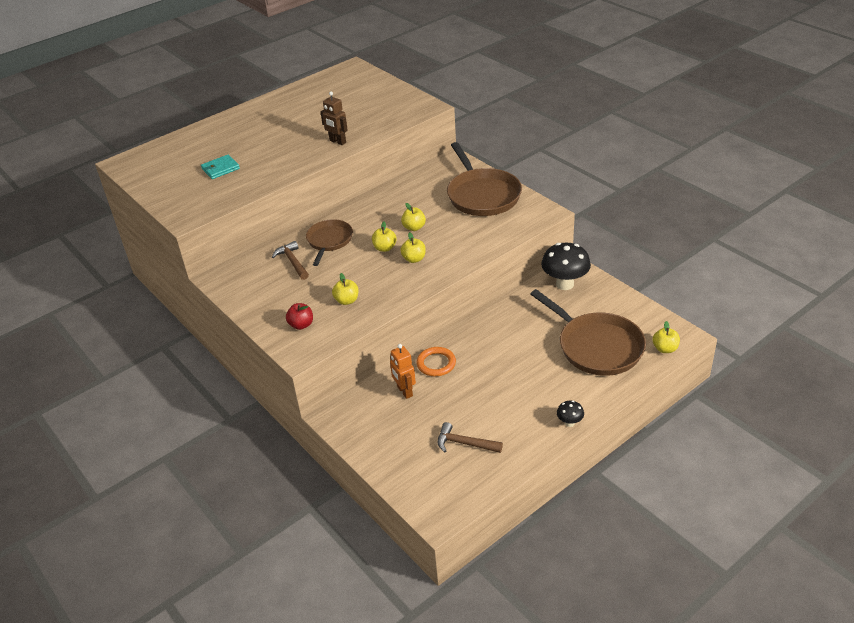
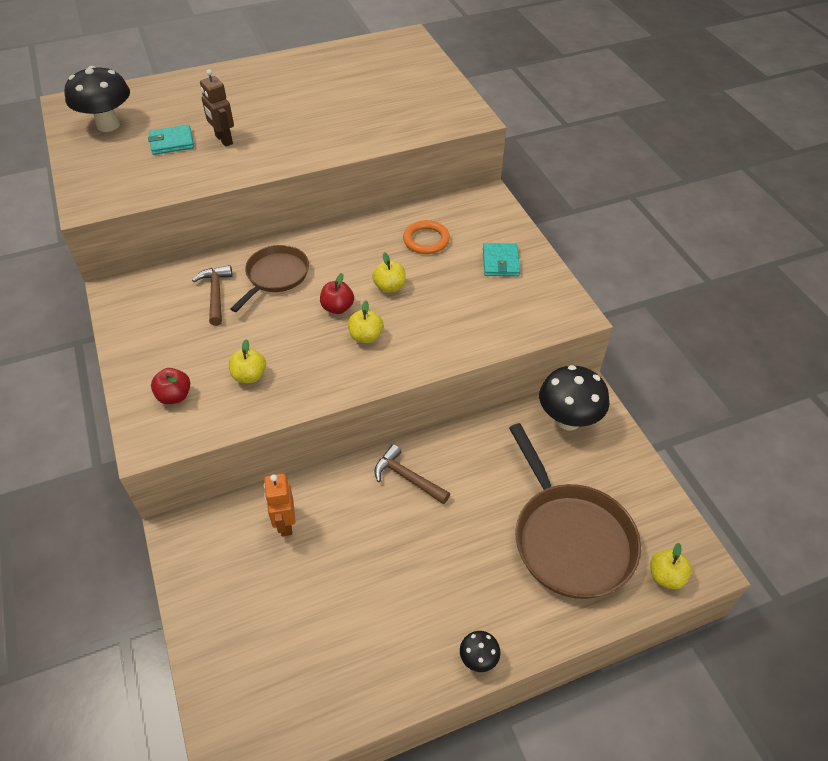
camera: 15 degrees right, 10 degrees up
brown robot [320,91,348,145] -> brown robot moved to [200,69,234,147]
yellow apple [372,222,397,252] -> red apple [320,273,354,314]
orange ring [416,347,456,376] -> orange ring moved to [403,220,450,254]
brown hammer [438,422,503,453] -> brown hammer moved to [374,444,450,504]
brown pan [447,142,522,216] -> turquoise wallet [483,243,520,276]
none -> black mushroom [65,66,130,132]

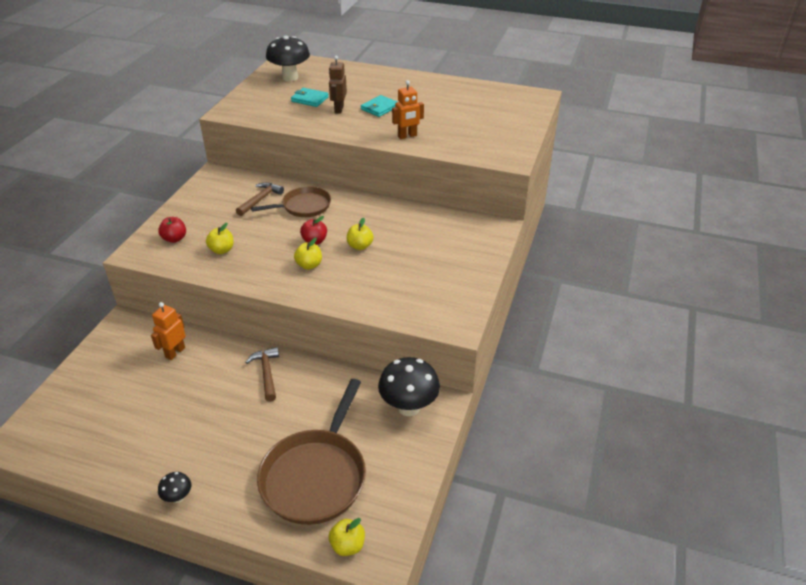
camera: 40 degrees right, 10 degrees down
orange ring [403,220,450,254] -> none
turquoise wallet [483,243,520,276] -> turquoise wallet moved to [361,95,397,117]
none -> orange robot [392,80,424,139]

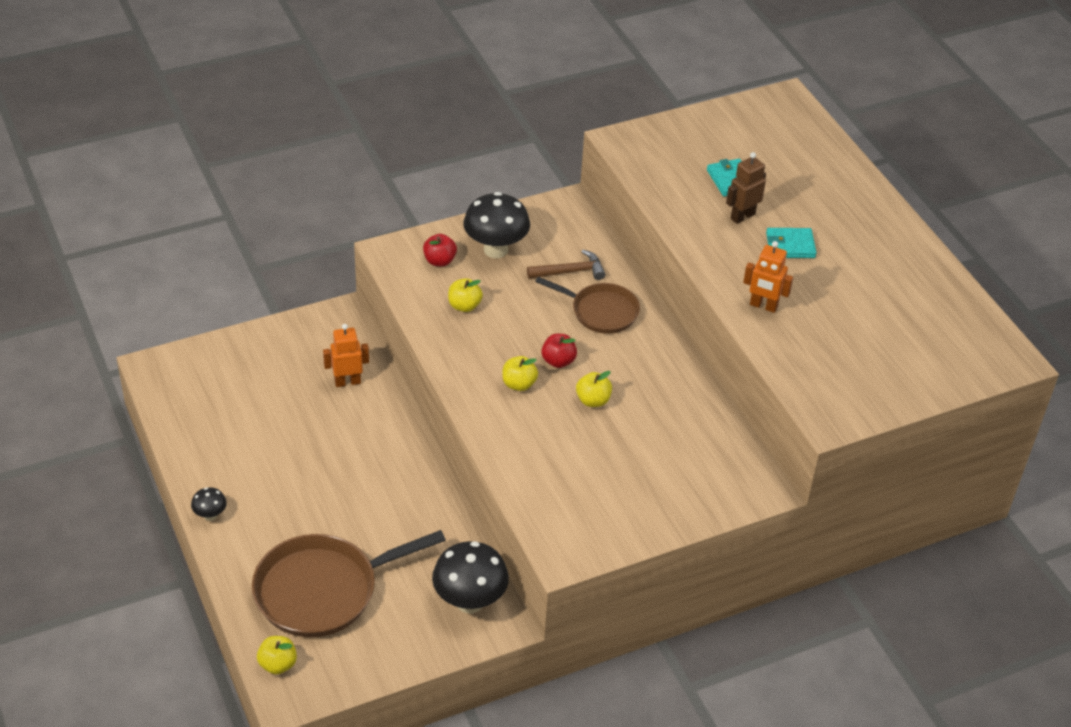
camera: 45 degrees right, 5 degrees up
brown hammer [245,347,279,402] -> none
black mushroom [266,36,310,81] -> black mushroom moved to [463,192,530,258]

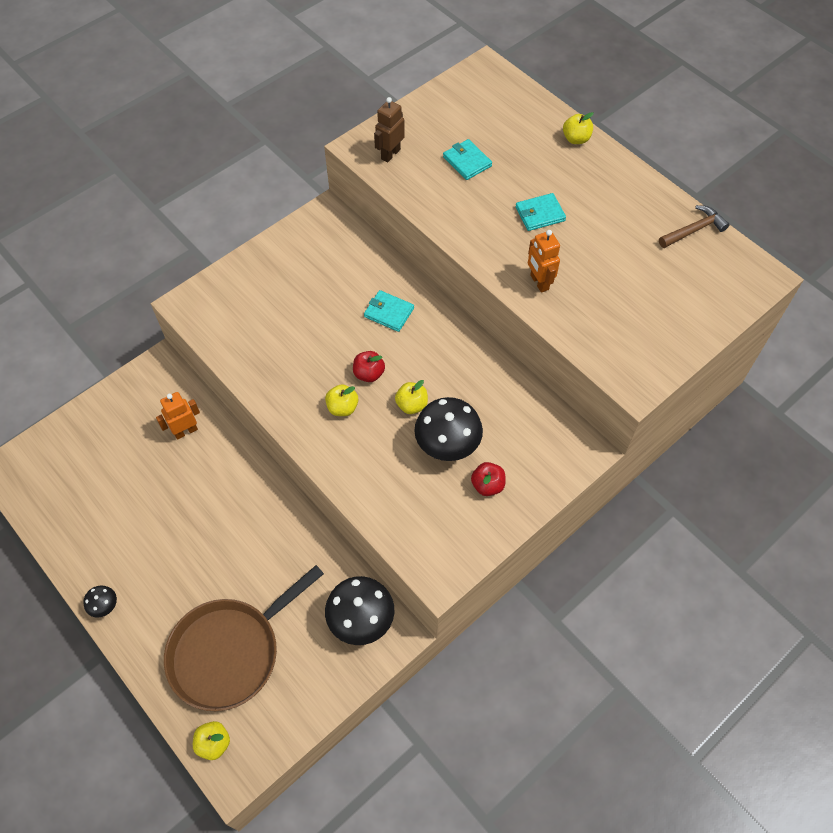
camera: 15 degrees left, 15 degrees up
red apple [423,234,457,267] -> red apple moved to [471,462,506,496]
yellow apple [448,278,483,312] -> yellow apple moved to [563,112,594,144]
black mushroom [463,192,530,258] -> black mushroom moved to [414,397,483,461]
brown hammer [527,250,606,280] -> brown hammer moved to [659,205,730,248]
brown pan [535,277,640,334] -> turquoise wallet [364,290,414,332]
brown robot [726,152,766,224] -> brown robot moved to [374,97,405,162]
orange robot [743,241,793,313] -> orange robot turned 60 degrees clockwise [528,230,560,293]

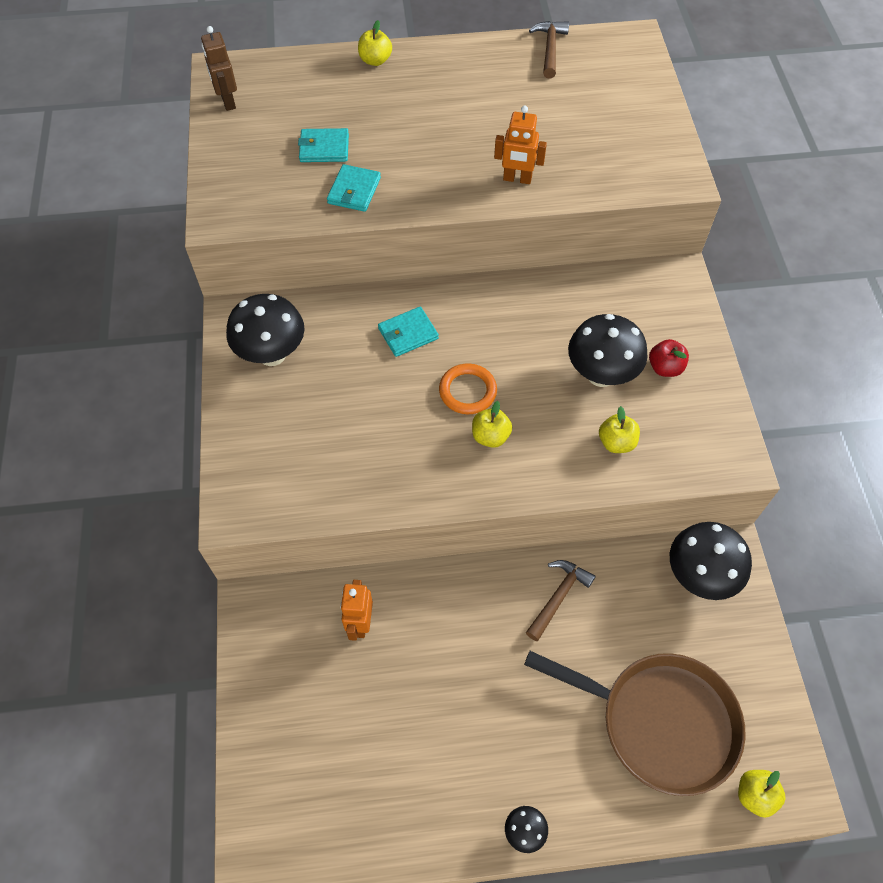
camera: 55 degrees left, 0 degrees up
brown pan [164,565,324,711] -> brown pan turned 60 degrees counterclockwise [524,651,745,796]
red apple [353,351,385,382] -> orange ring [439,363,497,414]
brown robot [374,97,405,162] -> brown robot moved to [201,26,237,111]
yellow apple [395,380,428,414] -> yellow apple moved to [599,406,640,453]
turquoise wallet [515,193,566,231] -> turquoise wallet moved to [327,164,381,212]
none -> black mushroom [226,294,305,366]
none -> brown hammer [526,560,596,641]

